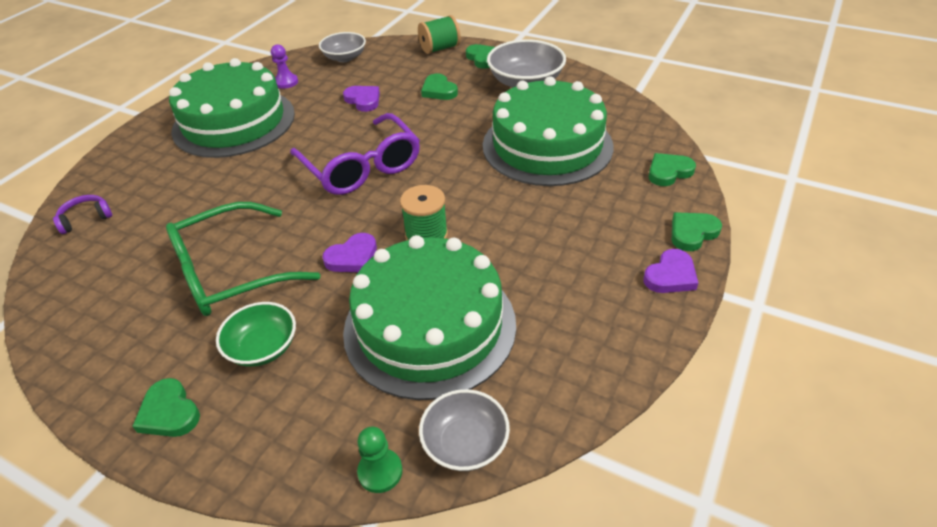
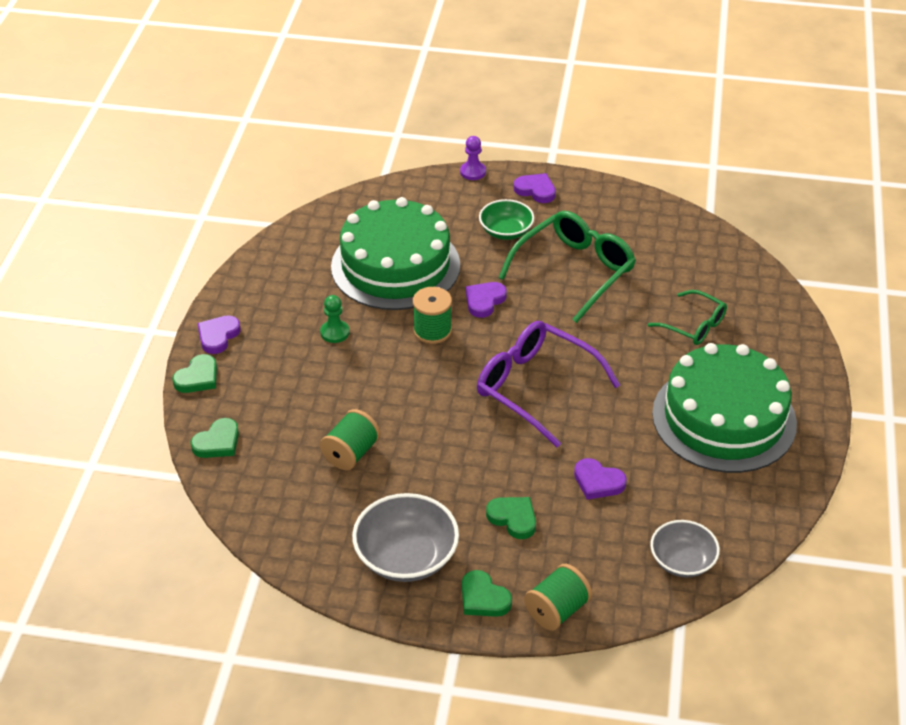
camera: 160 degrees right, 0 degrees up
purple headphones [53,195,112,234] -> none
green heart [132,378,200,437] -> purple heart [514,173,556,203]
purple pawn [271,44,298,89] -> purple pawn moved to [460,136,486,180]
green pawn [357,427,402,493] -> green pawn moved to [320,295,349,343]
grey bowl [419,389,510,471] -> none
green cake [483,76,613,186] -> green spool [320,409,381,470]
none -> green glasses [648,290,727,345]

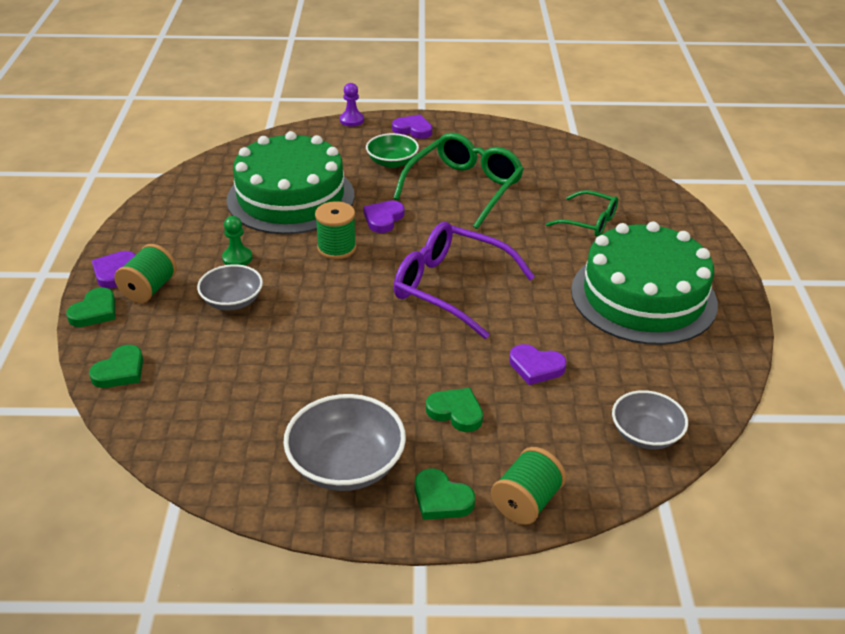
camera: 10 degrees left, 5 degrees down
green spool [320,409,381,470] -> green spool moved to [114,244,177,303]
none -> grey bowl [197,264,263,310]

